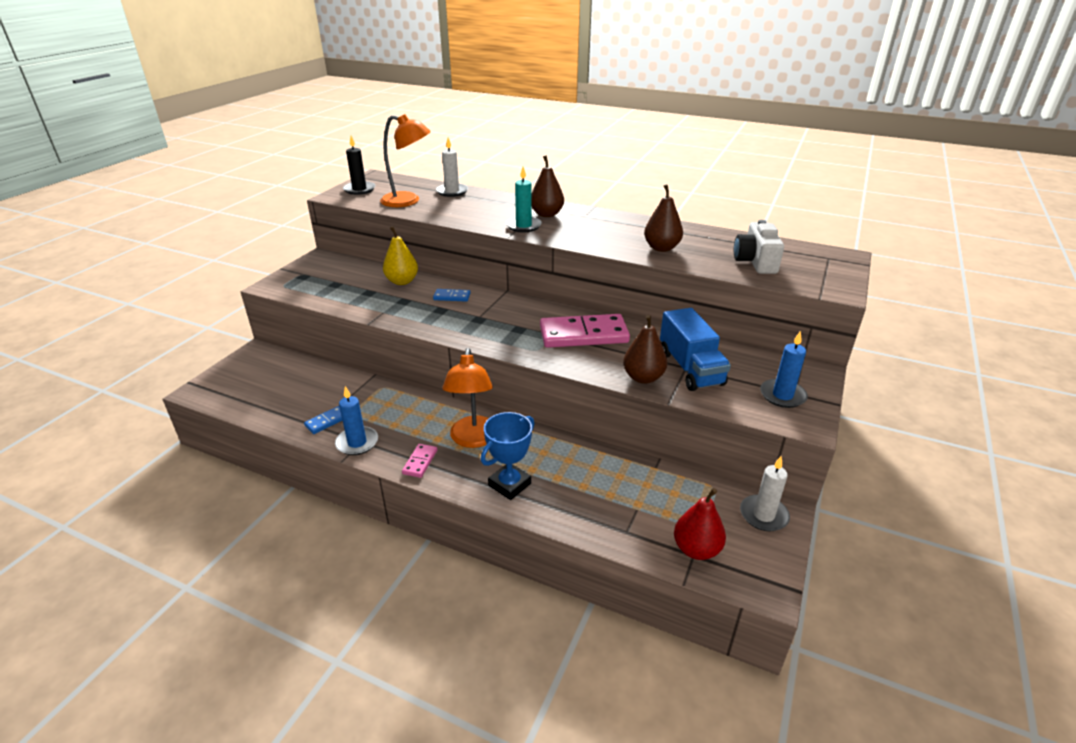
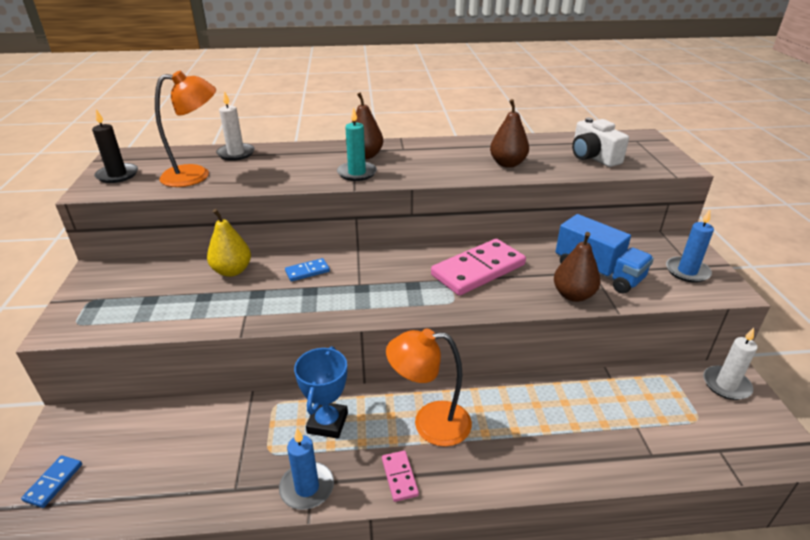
camera: 30 degrees left, 0 degrees up
blue domino [304,406,342,434] -> blue domino moved to [21,455,82,508]
orange lamp [442,348,493,448] -> orange lamp turned 120 degrees clockwise [386,329,472,447]
blue trophy [481,412,534,500] -> blue trophy moved to [294,346,348,439]
red pear [674,488,726,560] -> none

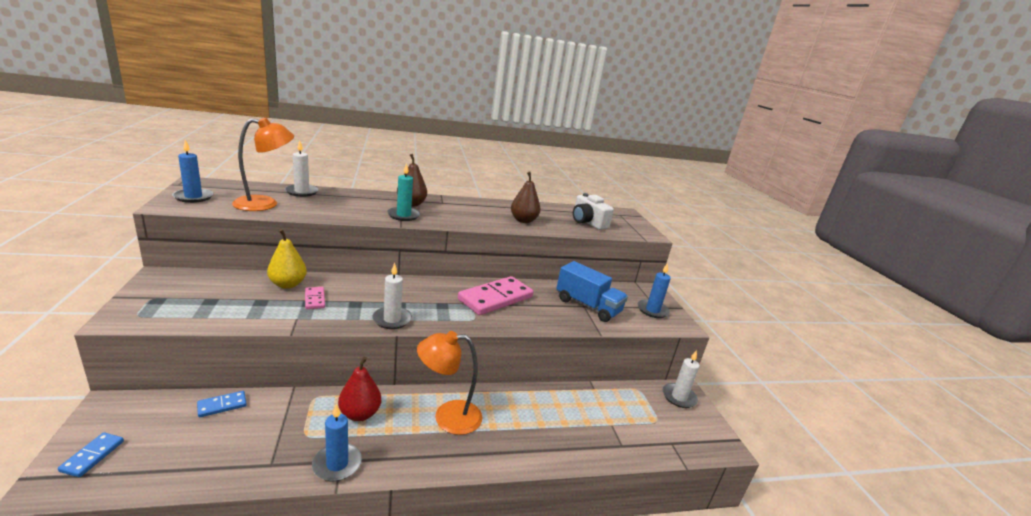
camera: 10 degrees left, 10 degrees down
black candle [92,109,138,183] -> blue candle [172,140,213,203]
blue domino [285,258,330,281] -> blue domino moved to [197,391,247,418]
blue trophy [294,346,348,439] -> red pear [338,357,381,421]
pink domino [382,450,419,502] -> pink domino moved to [305,287,325,309]
brown pear [554,232,600,302] -> none
none -> white candle [372,263,412,329]

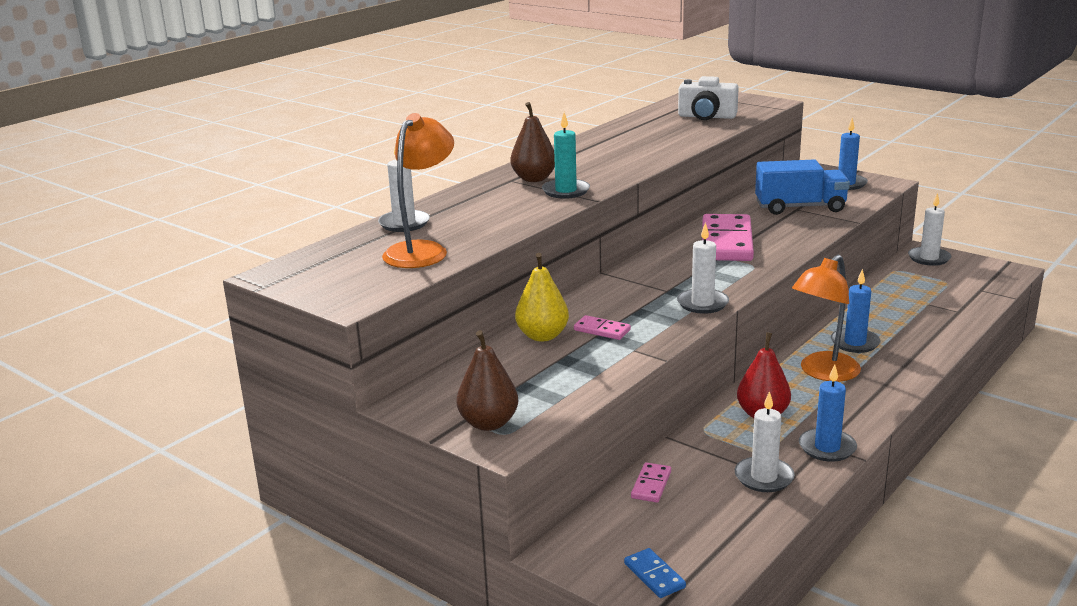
camera: 35 degrees left, 0 degrees up
blue candle [172,140,213,203] -> blue candle moved to [831,269,881,353]
blue domino [197,391,247,418] -> pink domino [631,462,671,502]
brown pear [511,171,540,223] -> brown pear moved to [456,330,518,431]
none -> white candle [735,391,795,492]

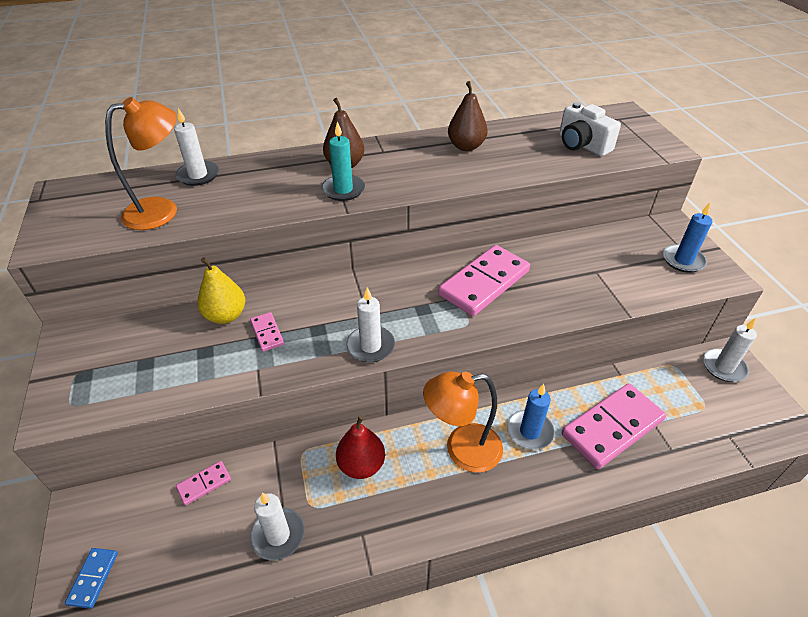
camera: 35 degrees right, 20 degrees up
brown pear [456,330,518,431] -> brown pear moved to [448,81,488,151]
blue truck [755,159,850,215] -> none
blue candle [799,364,857,462] -> none
none -> pink domino [562,383,666,469]

